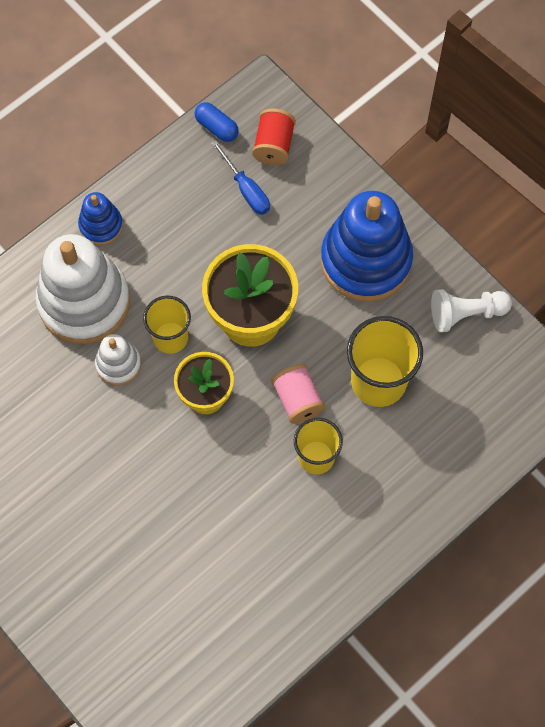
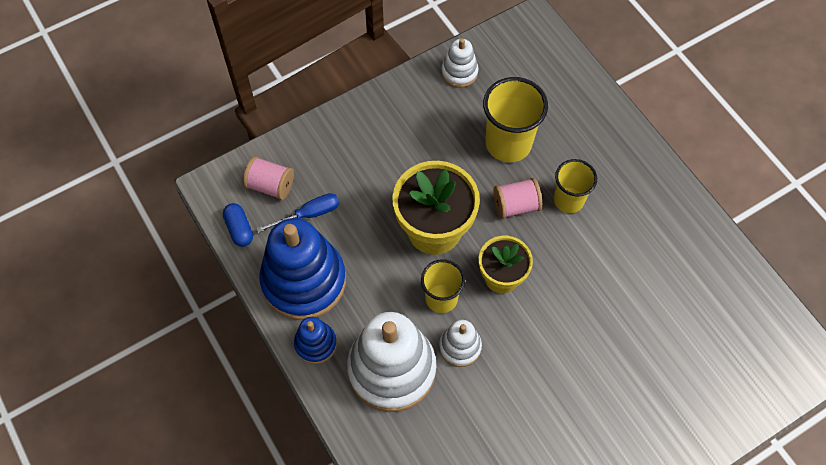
camera: 80 degrees left, 5 degrees down
blue capsule [195,102,239,142] -> blue capsule turned 75 degrees counterclockwise [223,203,253,247]
red spool [252,109,296,165] -> pink spool [243,156,294,200]
blue stacking toy [321,191,413,302] -> blue stacking toy moved to [260,218,346,320]
white pawn [431,289,512,333] -> white stacking toy [441,38,479,88]

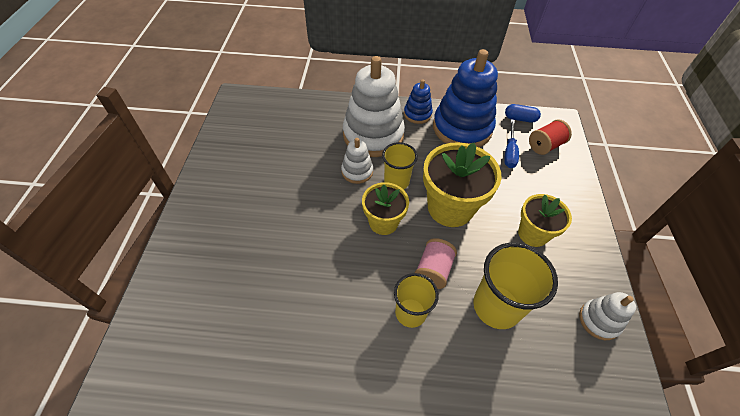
camera: 125 degrees right, 10 degrees down
pink spool [243,156,294,200] -> red spool [529,119,572,155]
none -> yellow flower pot [518,194,572,247]

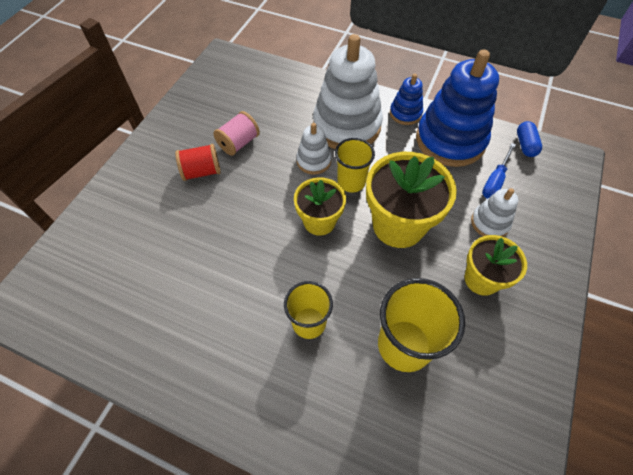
camera: 20 degrees right, 5 degrees up
pink spool [415,238,457,289] -> pink spool moved to [214,111,260,156]
blue capsule [505,104,541,123] -> blue capsule turned 60 degrees clockwise [517,121,542,157]
red spool [529,119,572,155] -> red spool moved to [175,144,221,181]
white stacking toy [579,292,636,340] -> white stacking toy moved to [471,188,518,237]

